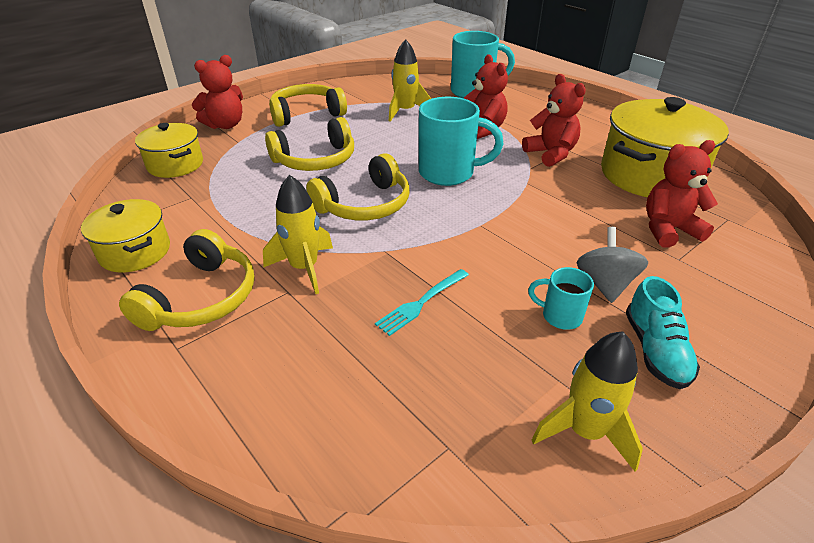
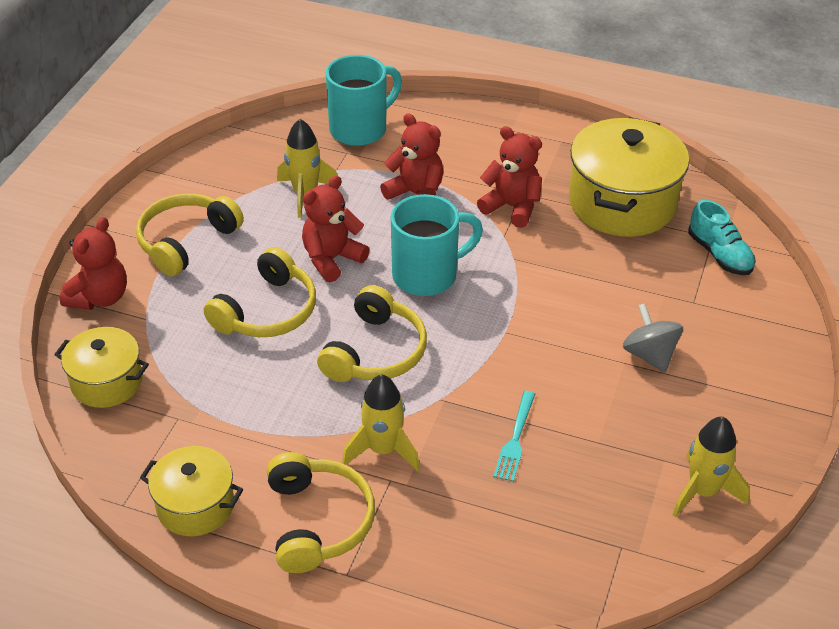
camera: 30 degrees left, 5 degrees up
turquoise mug [528,267,594,330] -> none
turquoise shoe [626,276,700,389] -> turquoise shoe moved to [688,200,756,275]
red teddy bear [646,140,718,248] -> red teddy bear moved to [302,176,370,282]

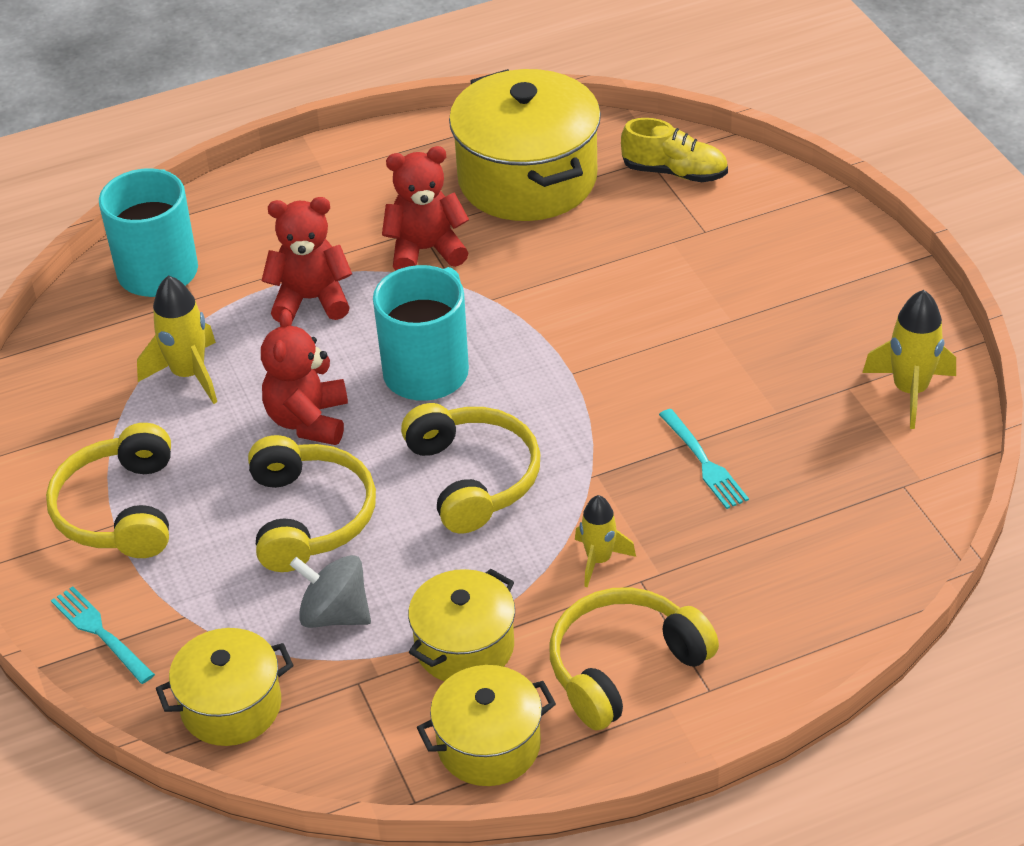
camera: 40 degrees left, 0 degrees up
red teddy bear [60,217,127,310] -> turquoise fork [51,586,155,684]
yellow headphones [267,452,375,573] -> yellow headphones turned 75 degrees counterclockwise [550,587,719,730]
yellow rocket [342,374,420,471] -> yellow rocket [575,495,636,587], size x0.66
grey spinning top [623,303,683,373] -> grey spinning top moved to [290,555,371,628]
turquoise shoe [688,200,756,275] -> yellow shoe [621,118,728,182]
none -> yellow pot [408,569,515,681]

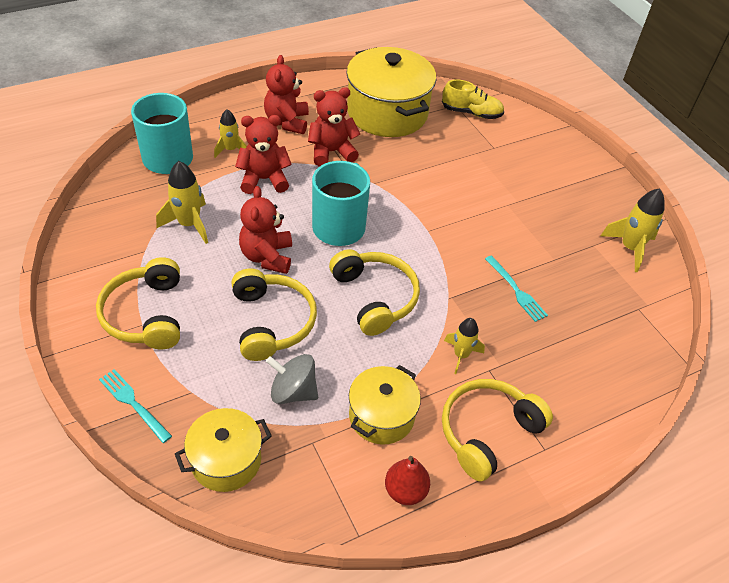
camera: 10 degrees left, 5 degrees up
yellow pot [417,665,556,786] -> red pear [385,456,430,505]
none -> yellow rocket [214,109,247,158]
none -> red teddy bear [264,55,309,134]

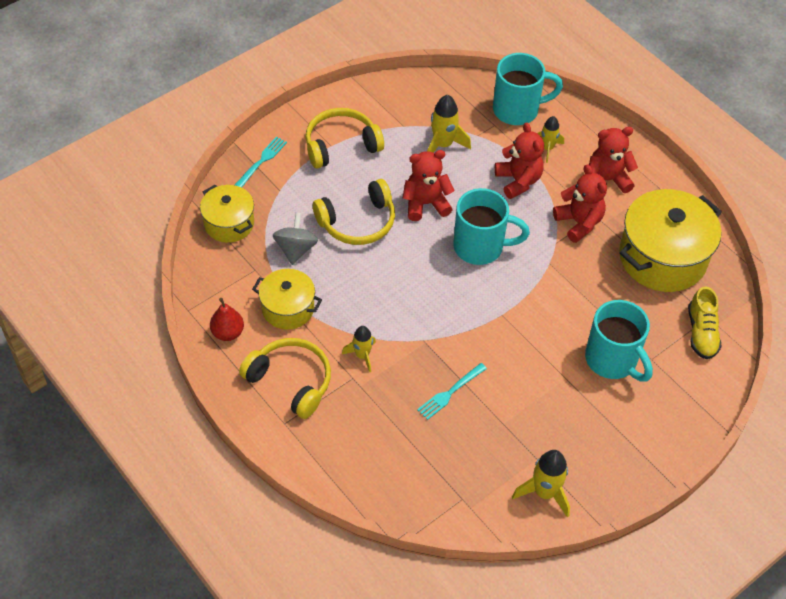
camera: 80 degrees right, 5 degrees up
yellow headphones [329,249,420,336] -> none
none -> turquoise mug [585,300,653,382]

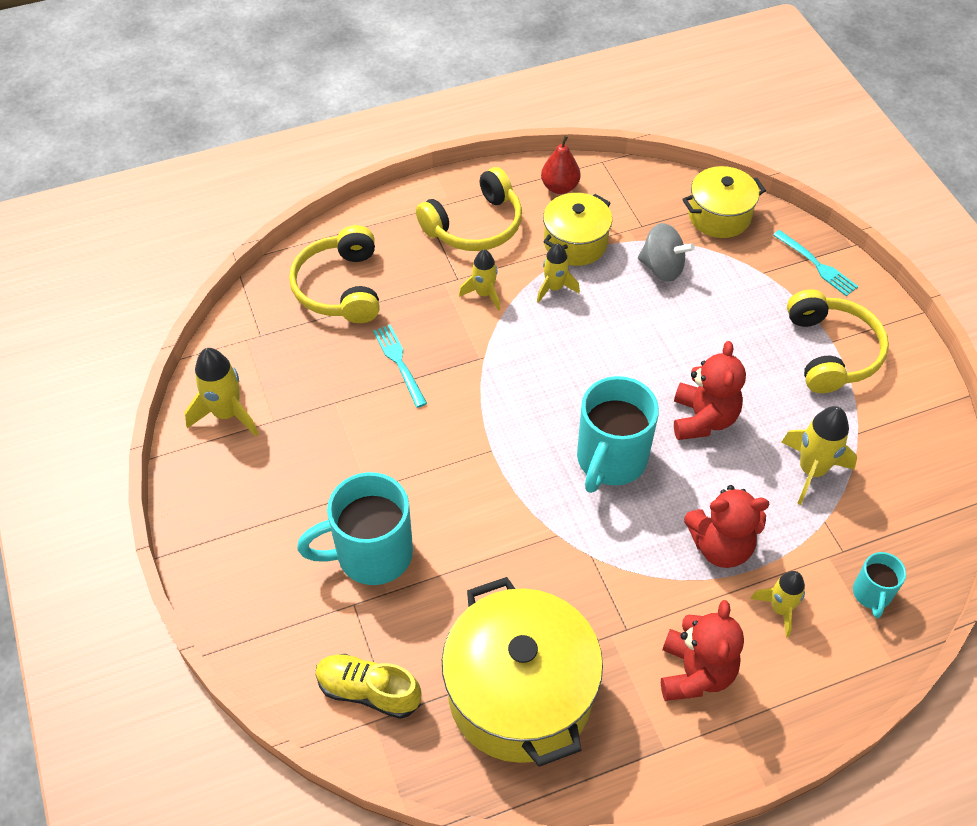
camera: 110 degrees right, 0 degrees up
yellow headphones [313,179,395,245] -> yellow headphones moved to [289,225,380,323]
turquoise mug [493,53,563,125] -> turquoise mug [853,552,906,618], size x0.51
red teddy bear [553,164,607,243] -> none
none -> yellow rocket [537,243,580,303]

